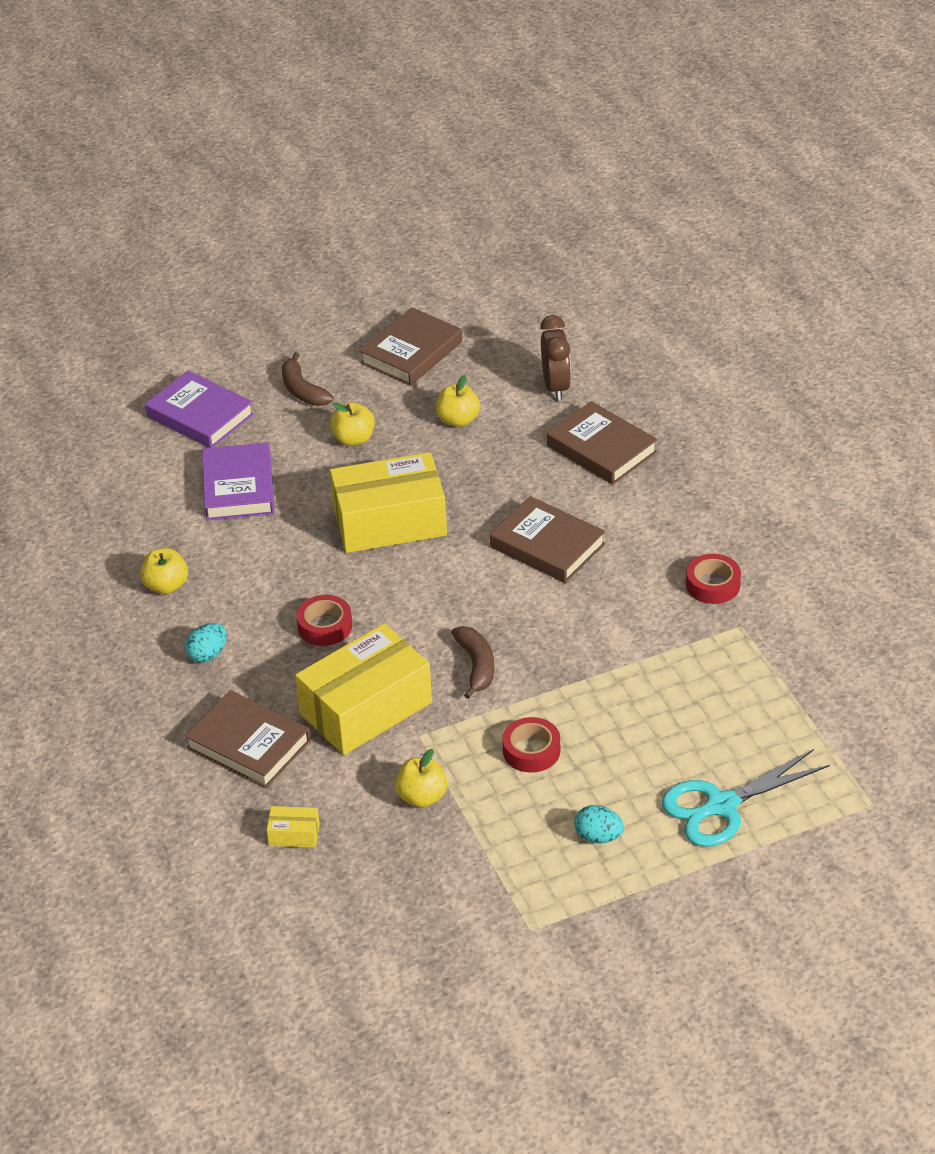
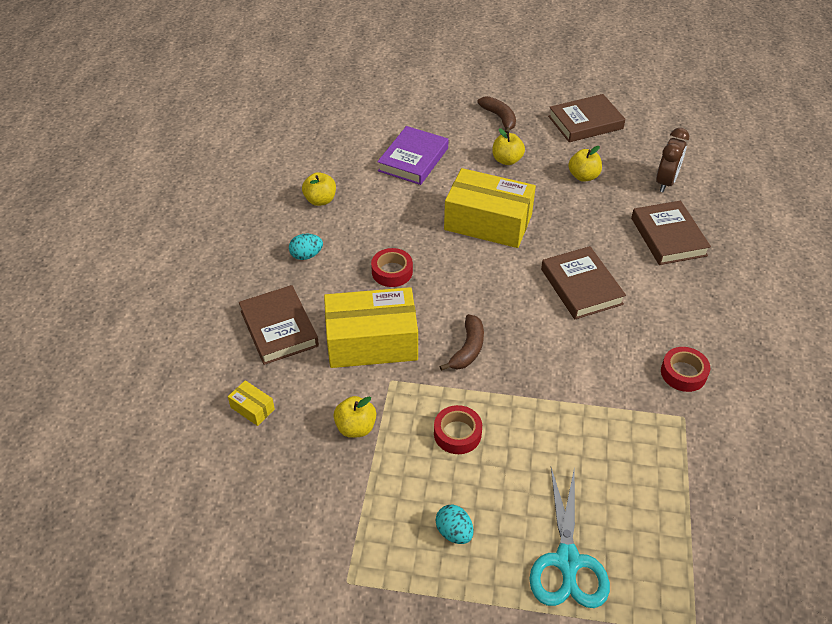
camera: 30 degrees right, 5 degrees up
purple book [145,370,254,448] -> none
brown banana [282,352,333,406] -> brown banana turned 150 degrees clockwise [477,96,516,133]
turquoise scissors [661,749,830,847] -> turquoise scissors turned 90 degrees counterclockwise [529,466,610,608]

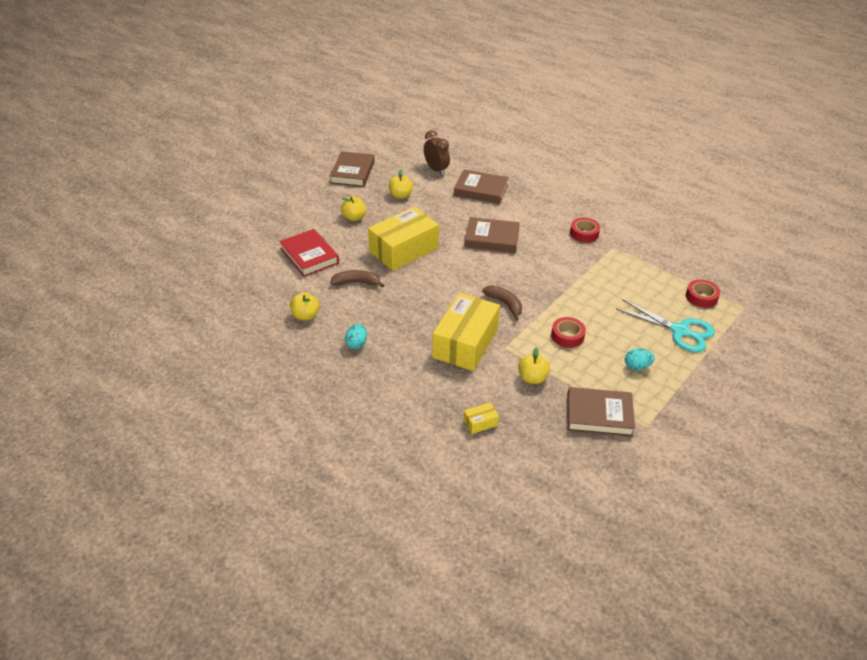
camera: 60 degrees left, 5 degrees down
brown book [239,285,319,365] -> brown book moved to [567,387,635,437]
red tape [371,248,413,287] -> red tape moved to [686,279,720,308]
purple book [377,126,448,185] -> red book [279,229,339,277]
brown banana [477,96,516,133] -> brown banana moved to [330,270,384,288]

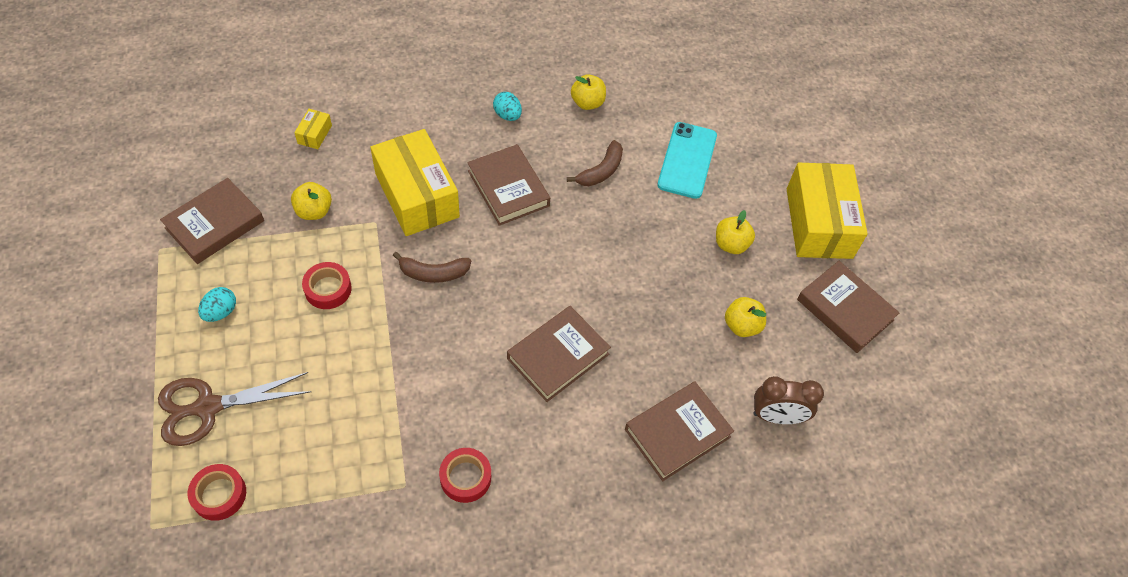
camera: 125 degrees right, 15 degrees up
red book [279,229,339,277] -> turquoise phone [657,122,717,199]
yellow box [368,207,439,271] -> yellow box moved to [787,163,868,259]
turquoise scissors [616,300,715,352] -> brown scissors [158,372,311,446]
none -> brown book [467,144,550,226]

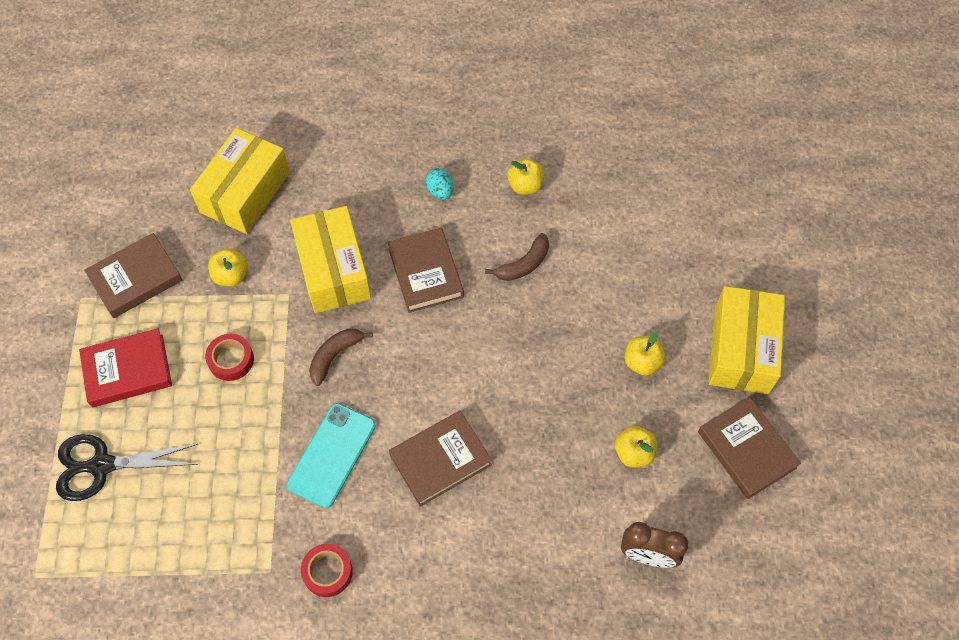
camera: 15 degrees right, 5 degrees up
brown scissors [158,372,311,446] -> black scissors [56,434,198,501]
red tape [188,464,246,521] -> none
turquoise egg [198,287,236,322] -> red book [79,328,172,407]
yellow box [294,109,332,149] -> yellow box [190,128,290,234], size x2.46
brown banana [393,252,471,283] -> brown banana turned 120 degrees clockwise [309,328,373,386]
brown book [625,382,734,481] -> none
turquoise phone [657,122,717,199] -> turquoise phone moved to [287,403,376,508]

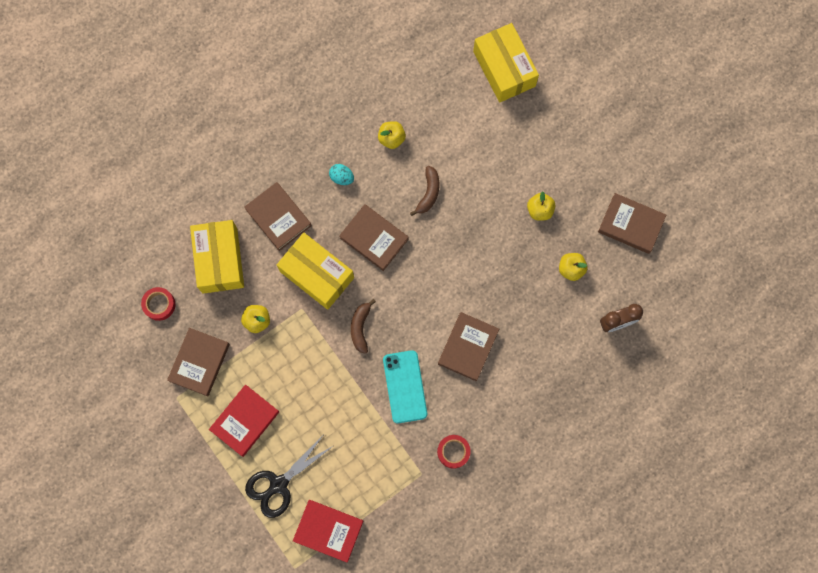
camera: 35 degrees left, 15 degrees up
red tape [205,334,254,381] -> red tape moved to [141,287,175,321]
yellow box [709,286,785,394] -> yellow box moved to [473,23,539,103]
none -> brown book [244,182,312,251]
none -> red book [293,500,363,562]

